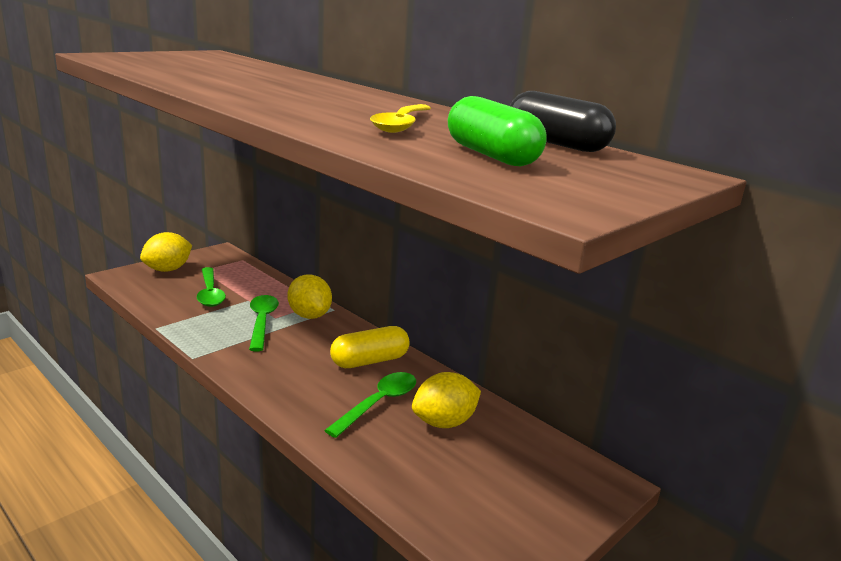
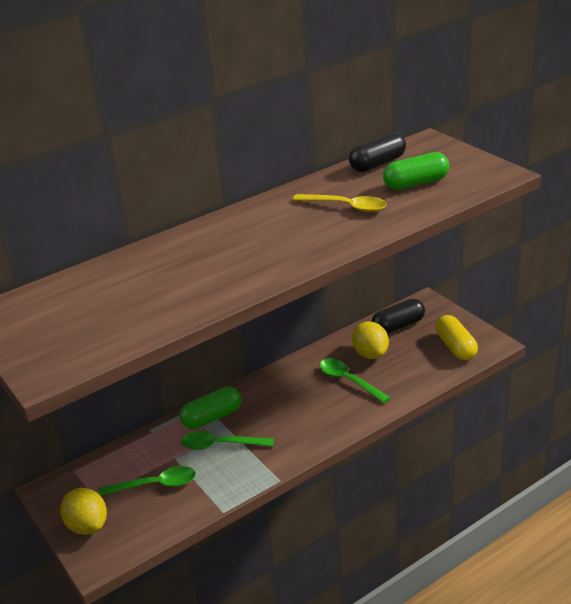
camera: 75 degrees left, 10 degrees up
yellow lemon [288,274,332,319] -> green capsule [180,387,242,429]
yellow capsule [330,326,409,368] -> yellow capsule moved to [435,315,478,360]
none -> black capsule [371,299,425,334]

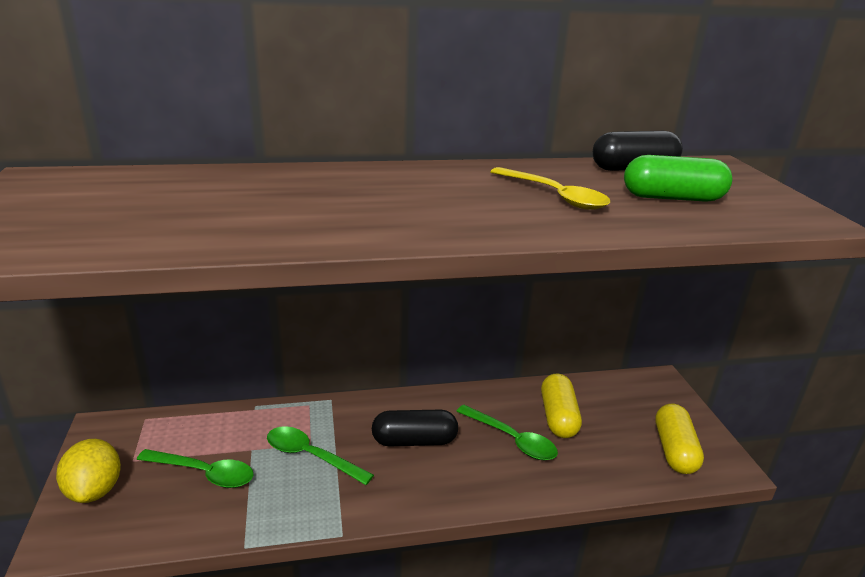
camera: 20 degrees right, 5 degrees down
green capsule [180,387,242,429] -> none
green spoon [319,359,391,403] -> green spoon turned 150 degrees clockwise [456,405,558,460]
yellow lemon [352,321,389,359] -> yellow capsule [541,373,582,438]
black capsule [371,299,425,334] -> black capsule moved to [372,410,458,447]

